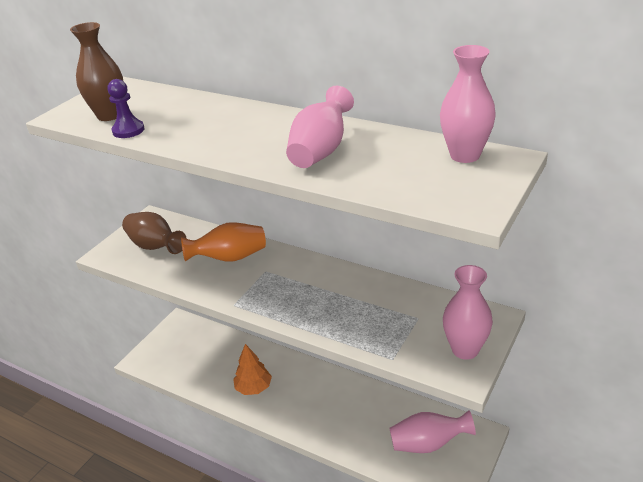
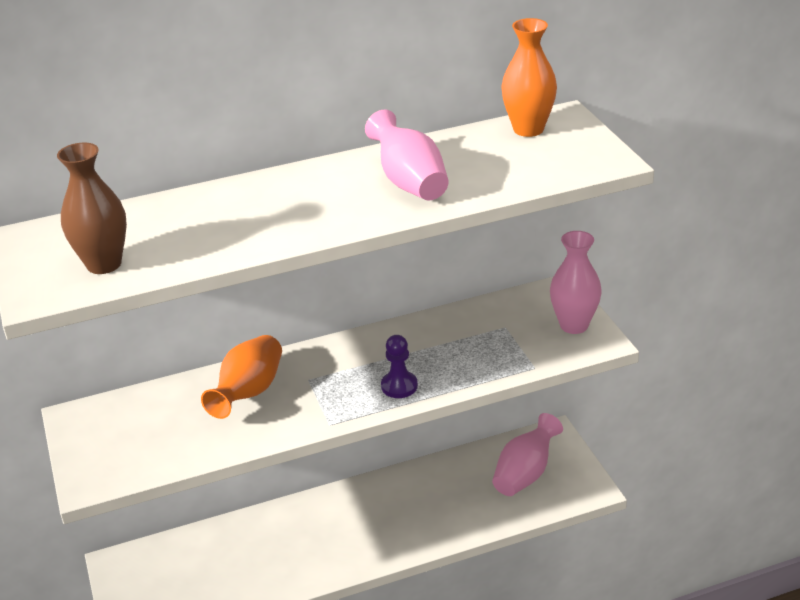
camera: 50 degrees left, 0 degrees up
purple pawn [107,79,144,138] -> purple pawn moved to [381,335,418,398]
brown vase [122,212,187,254] -> none
orange tree [233,344,272,395] -> none
pink vase [440,45,496,163] -> orange vase [501,18,557,137]

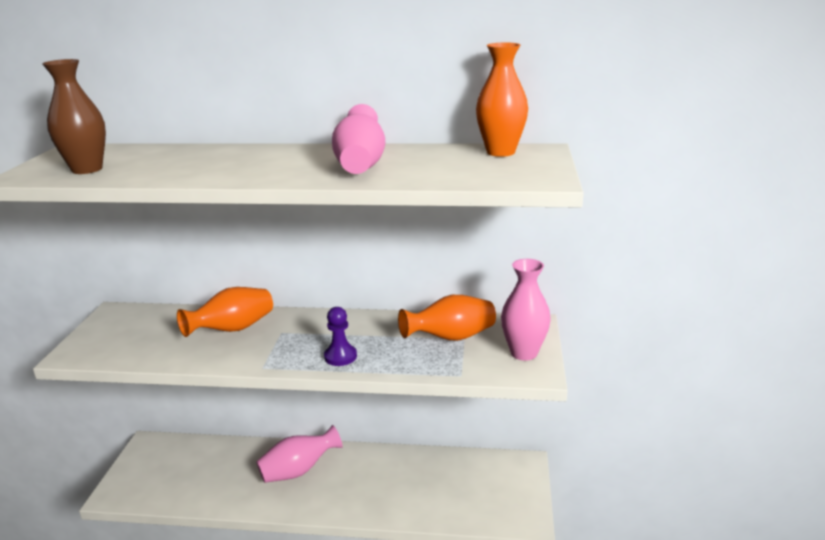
camera: 25 degrees right, 10 degrees down
pink vase [492,413,563,496] -> pink vase moved to [256,425,343,483]
none -> orange vase [398,295,496,341]

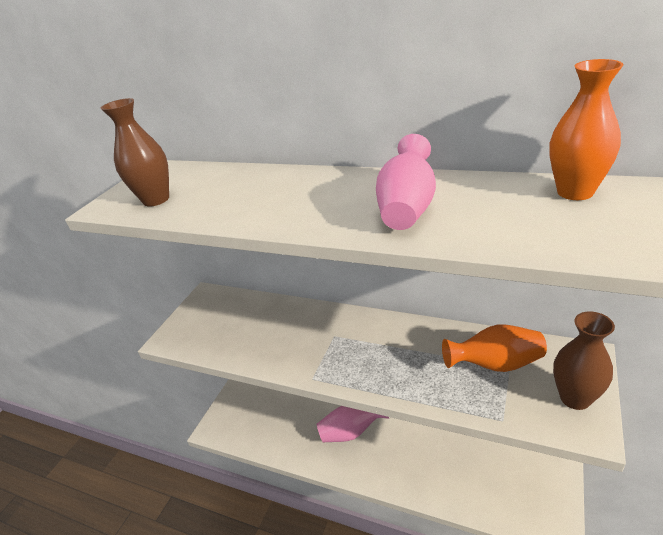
camera: 20 degrees right, 10 degrees up
orange vase [177,287,273,337] -> none
purple pawn [324,307,357,366] -> none
pink vase [501,259,551,361] -> brown vase [553,311,615,410]

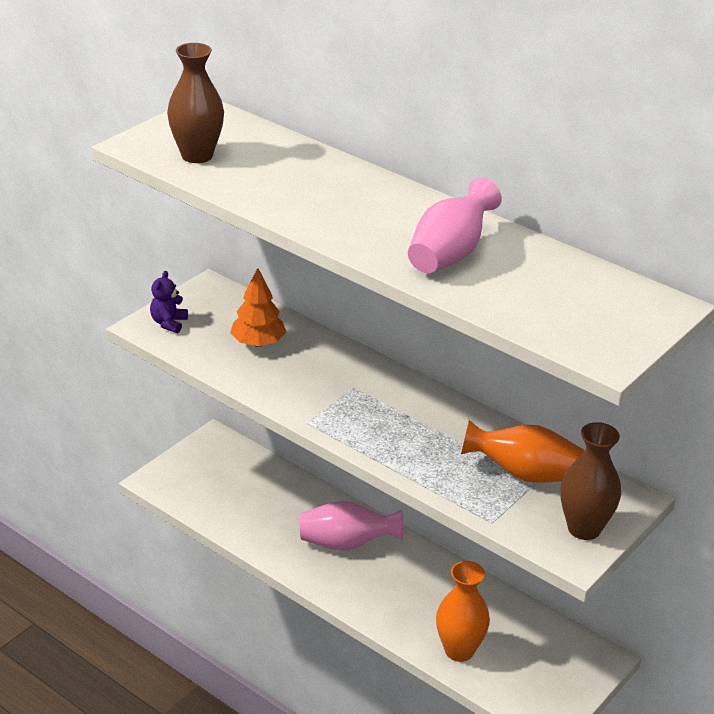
camera: 10 degrees right, 0 degrees up
orange vase [549,59,623,200] -> orange vase moved to [436,561,490,662]
none -> purple teddy bear [150,271,188,333]
none -> orange tree [230,268,286,347]

